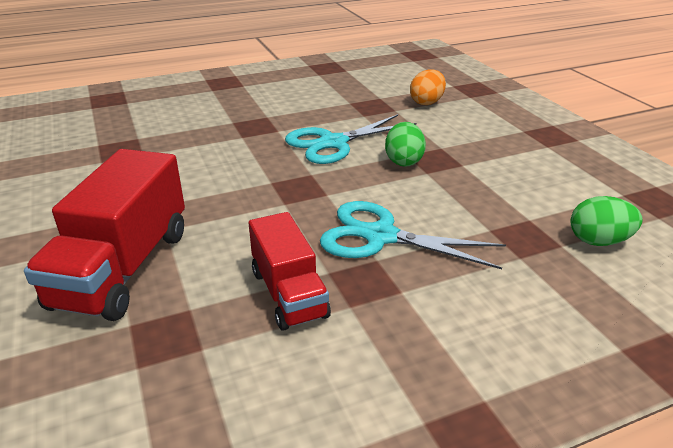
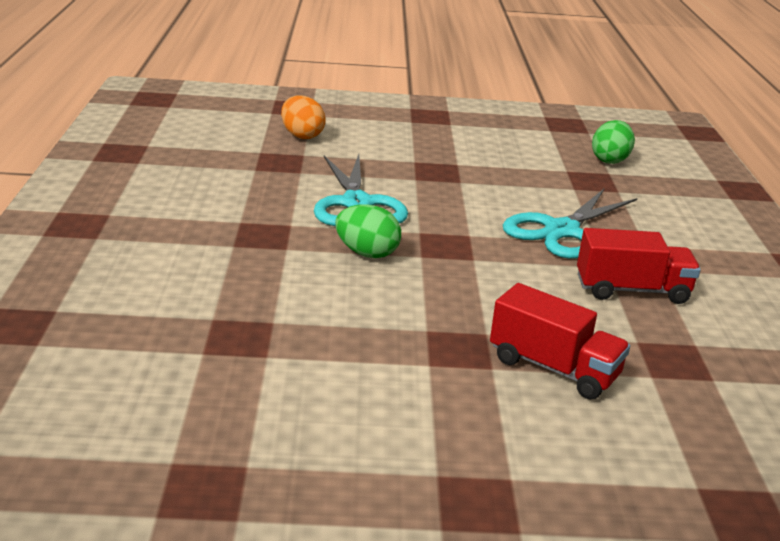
camera: 70 degrees left, 5 degrees down
red truck [24,149,185,321] -> red truck [490,283,630,399], size x0.63
green egg [385,122,426,167] -> green egg moved to [335,204,401,258]

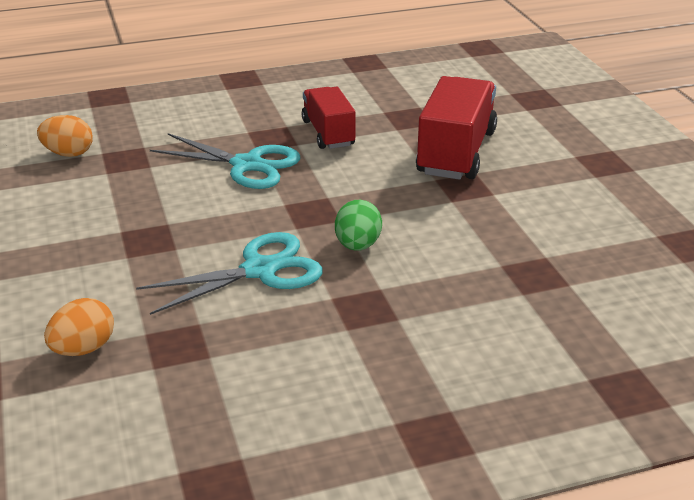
camera: 105 degrees left, 5 degrees up
red truck [490,283,630,399] -> red truck [416,76,497,180], size x1.58
green egg [592,120,635,164] -> orange egg [37,115,93,157]

